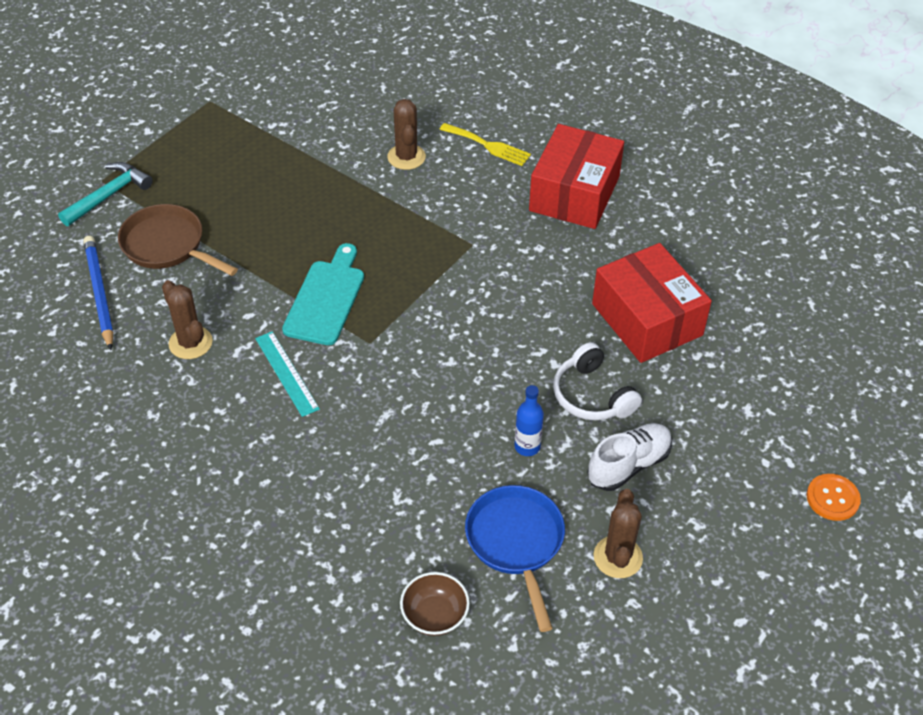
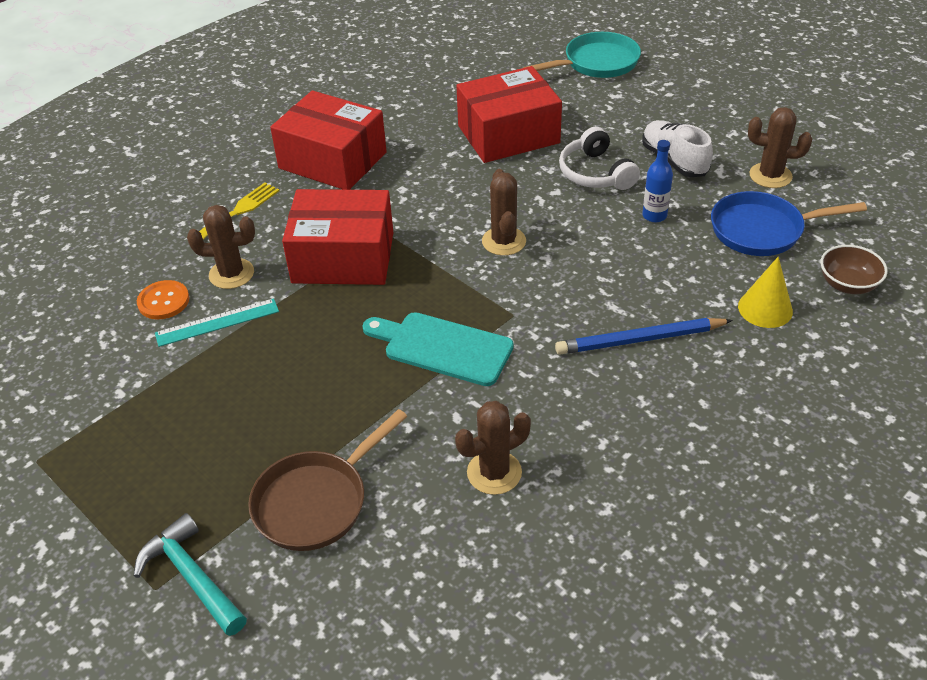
camera: 80 degrees left, 5 degrees down
blue pencil [83,236,113,350] -> blue pencil moved to [555,318,733,355]
turquoise ruler [255,331,320,417] -> turquoise ruler moved to [155,298,279,347]
white headphones [553,342,642,421] -> white headphones turned 90 degrees clockwise [559,127,640,190]
orange button [807,474,861,521] -> orange button moved to [137,280,189,320]
none -> red box [282,189,393,285]
none -> brown cactus [482,169,526,256]
none -> turquoise pan [524,32,641,78]
none -> yellow cone [738,257,793,328]

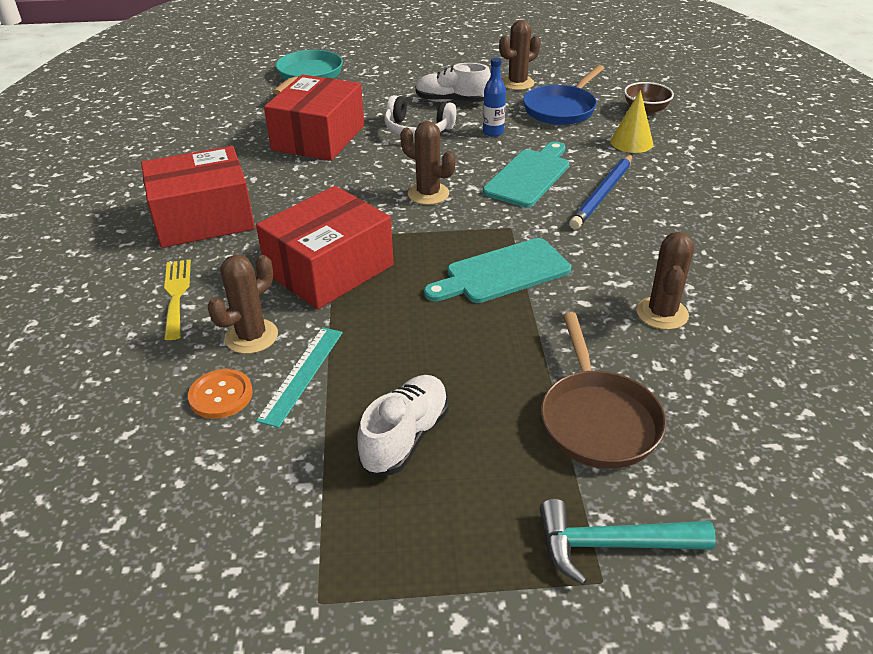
camera: 50 degrees left, 5 degrees down
none -> white shoe [357,375,448,475]
none -> turquoise cutting board [483,141,569,207]

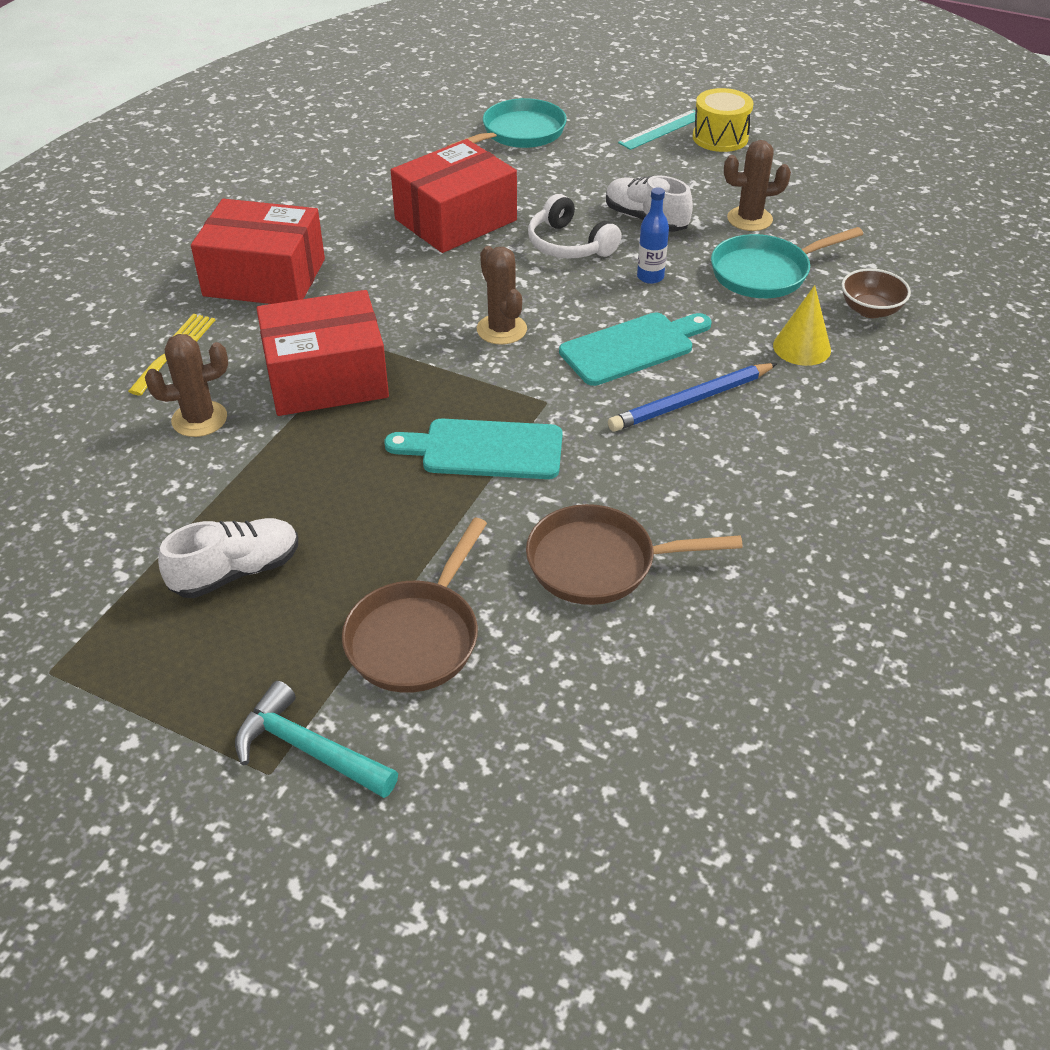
camera: 30 degrees right, 5 degrees up
orange button [188,369,253,419] -> none
turquoise ruler [256,327,343,428] -> turquoise ruler moved to [618,109,696,150]
blue pan [523,65,604,125] -> turquoise pan [711,227,863,298]
brown cactus [636,232,694,330] -> brown pan [526,504,743,605]
none -> yellow drum [693,88,753,152]

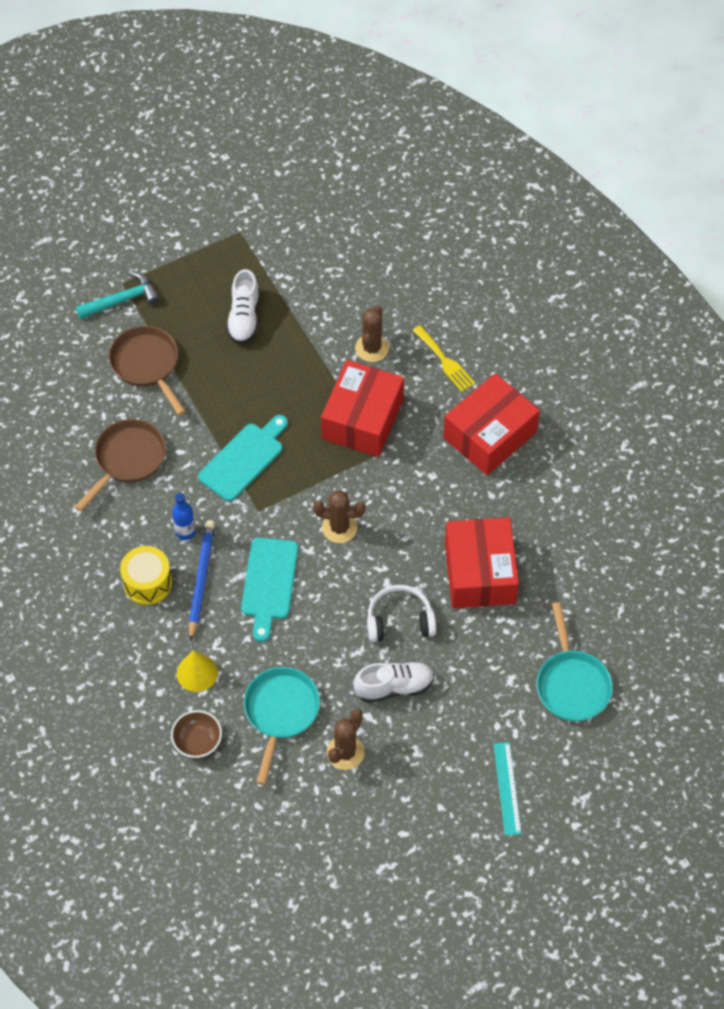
camera: 125 degrees right, 15 degrees up
blue bottle [637,187,669,284] -> blue bottle moved to [172,493,196,540]
yellow drum [693,88,753,152] -> yellow drum moved to [120,546,172,605]

